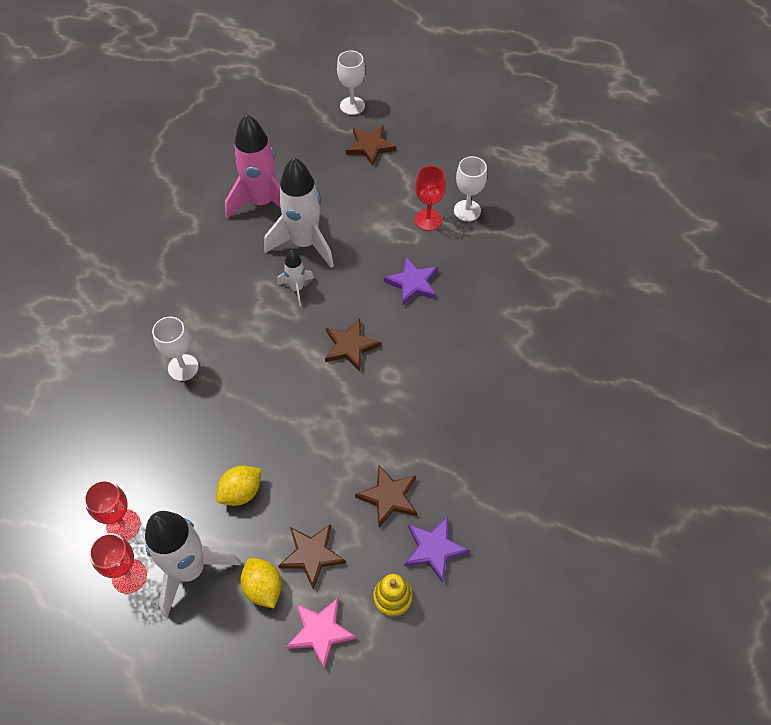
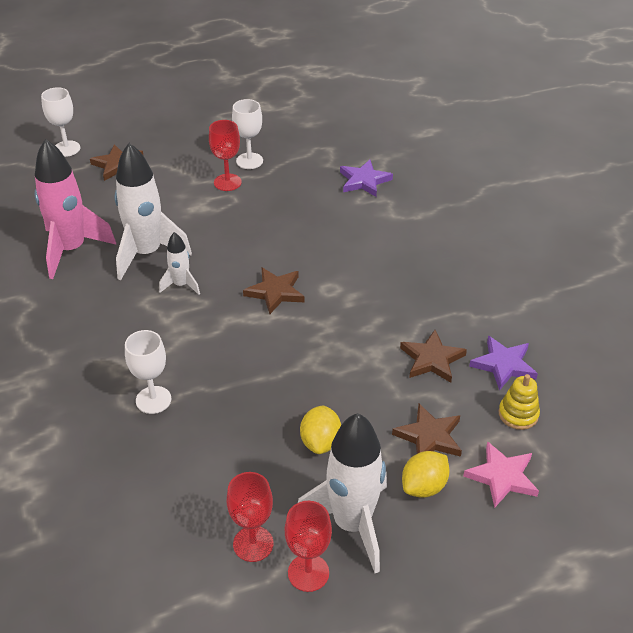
camera: 45 degrees left, 15 degrees down
yellow lemon [240,558,282,608] -> yellow lemon turned 60 degrees counterclockwise [402,451,450,498]
purple star [384,257,438,306] -> purple star moved to [340,159,393,197]

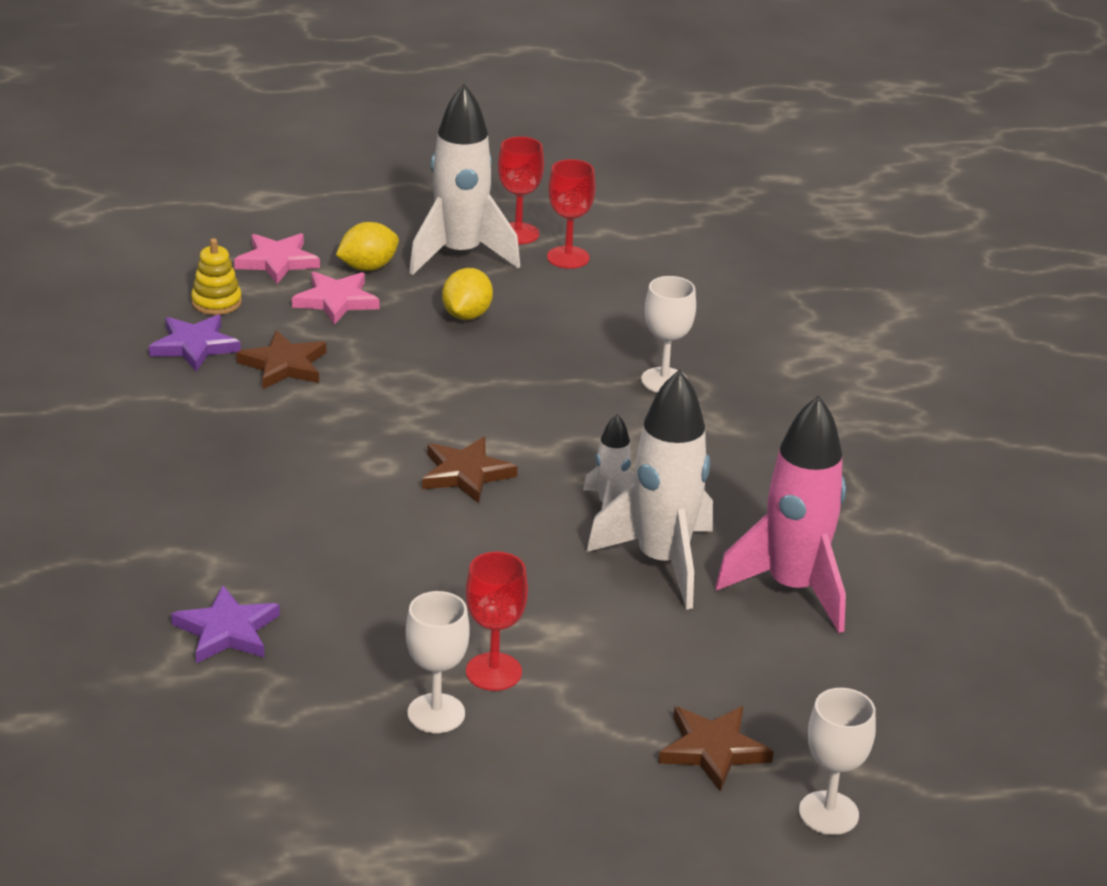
camera: 170 degrees left, 10 degrees down
brown star [392,404,462,457] -> pink star [292,271,380,325]

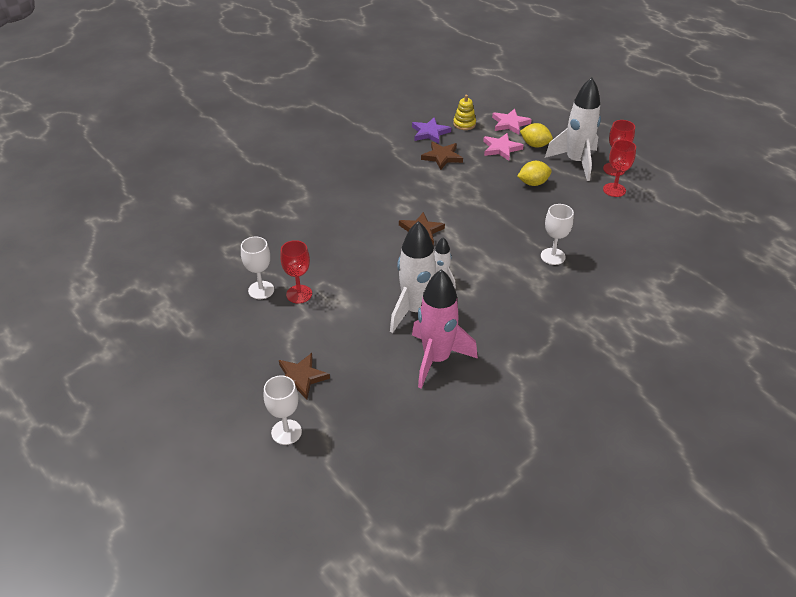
camera: 60 degrees right, 10 degrees up
purple star [171,586,280,664] -> none

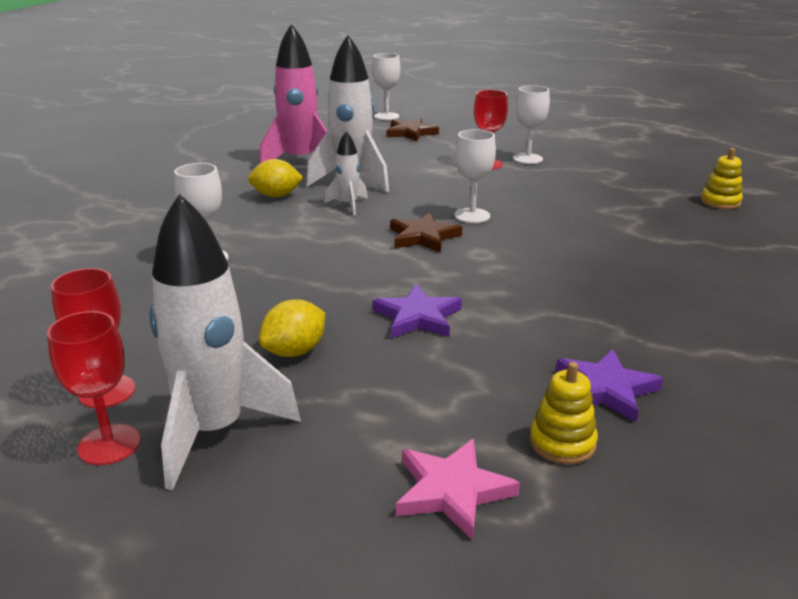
camera: 150 degrees right, 15 degrees down
brown star [421,142,463,170] -> none
pink star [483,133,524,161] -> none
yellow lemon [520,123,553,148] -> yellow lemon moved to [248,159,304,197]
none -> purple star [373,284,462,338]
none -> white goblet [454,129,496,223]
none -> yellow stacking toy [701,148,743,209]

